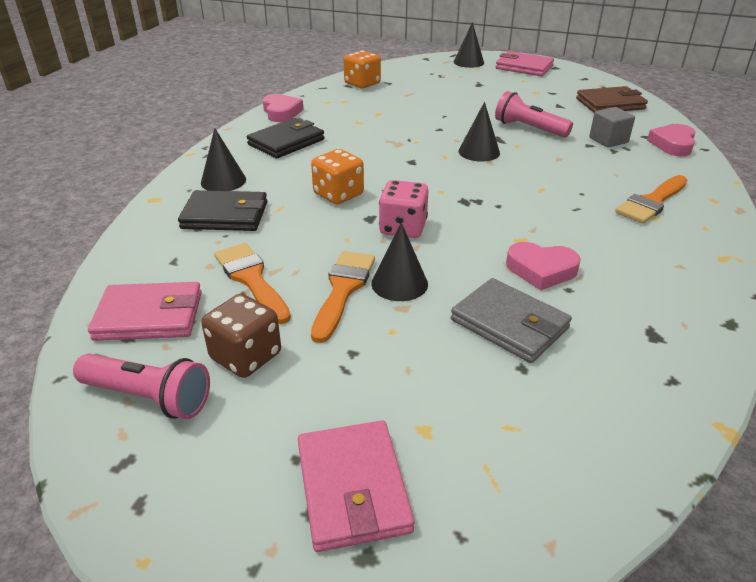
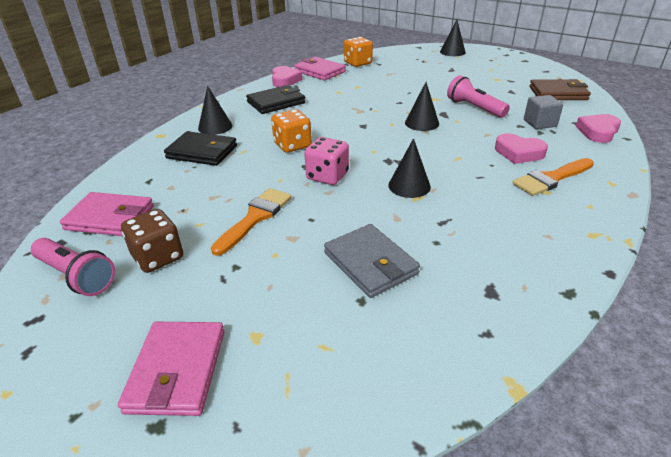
camera: 15 degrees right, 0 degrees up
orange brush [214,243,291,324] -> none
black cone [371,222,428,301] -> black cone moved to [388,138,431,198]
pink wallet [496,51,554,76] -> pink wallet moved to [294,57,346,81]
pink heart [506,242,581,291] -> pink heart moved to [495,133,548,164]

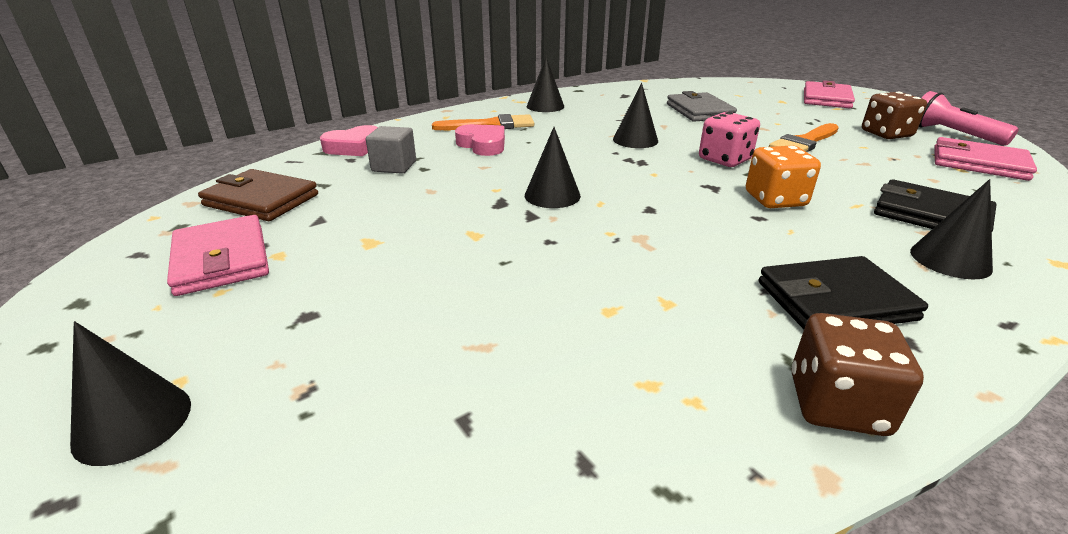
camera: 160 degrees left, 5 degrees down
pink heart [272,66,302,87] -> brown dice [791,313,924,436]
pink wallet [294,57,346,81] -> pink wallet moved to [167,215,269,296]
orange dice [344,37,373,67] -> none
pink flashlight [447,75,510,118] -> none
none -> black cone [527,57,564,112]

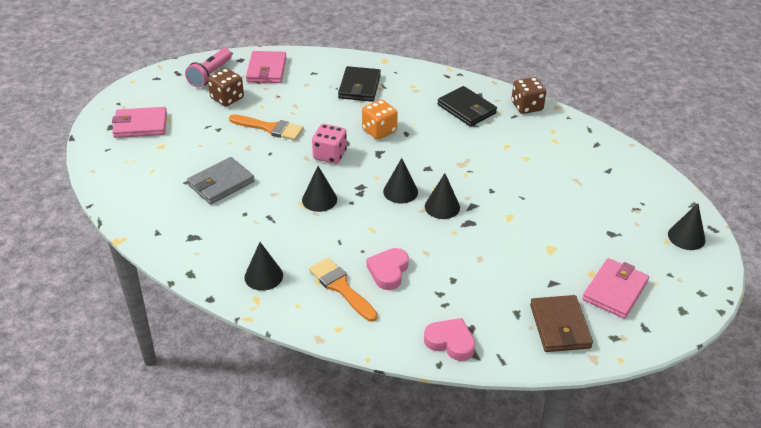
camera: 120 degrees left, 10 degrees up
grey cube [366,126,416,174] -> none
black cone [910,179,993,279] -> black cone moved to [383,158,418,203]

